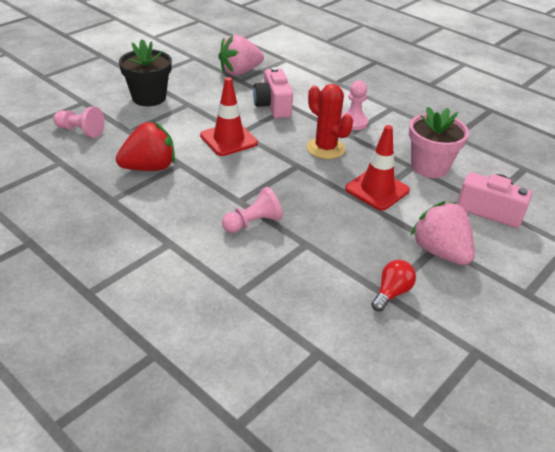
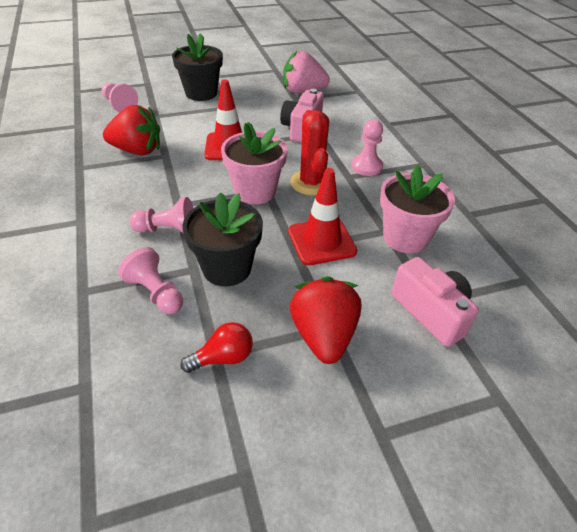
camera: 30 degrees right, 5 degrees up
pink strawberry [411,201,475,265] -> red strawberry [290,276,362,364]
none -> pink pawn [118,247,183,314]
none -> black flower pot [182,192,263,286]
none -> pink flower pot [221,122,287,205]

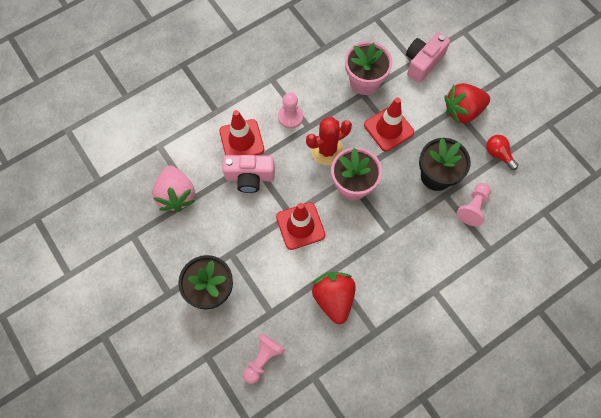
camera: 105 degrees left, 25 degrees up
pink pawn [129,197,193,234] -> none
none -> red traffic cone [219,110,264,155]

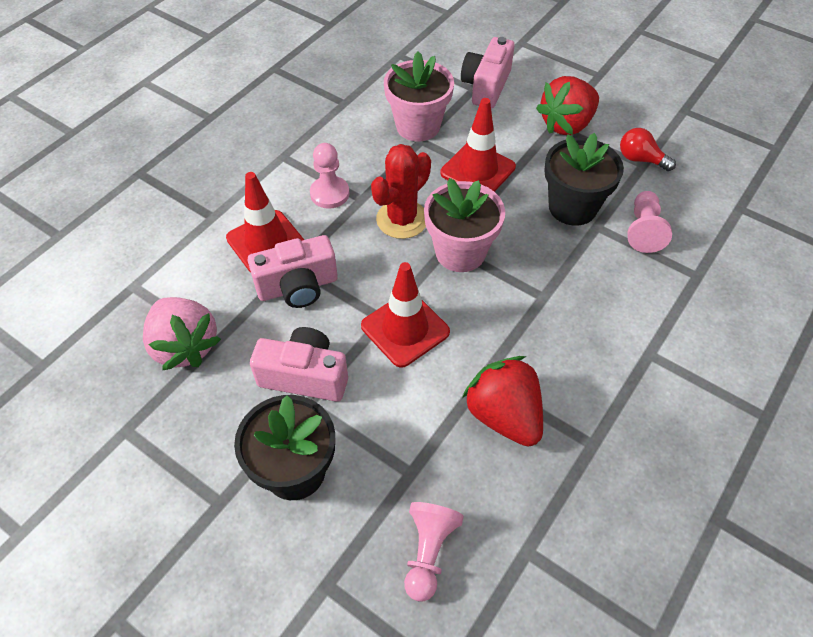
camera: 20 degrees left, 15 degrees down
none -> pink camera [250,327,348,402]

